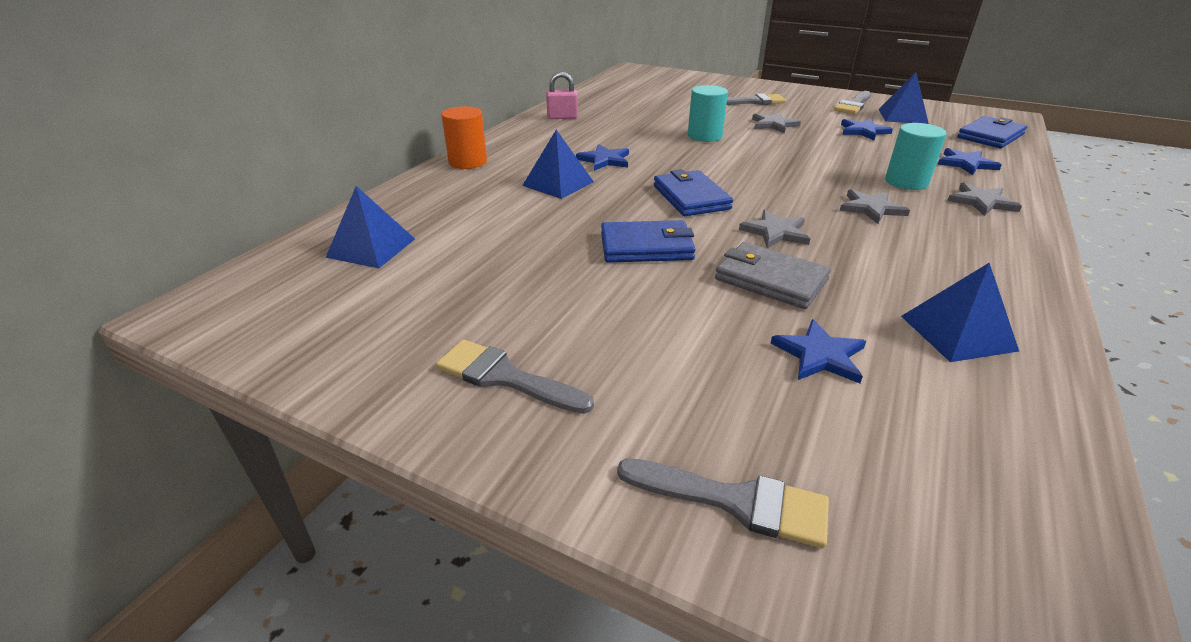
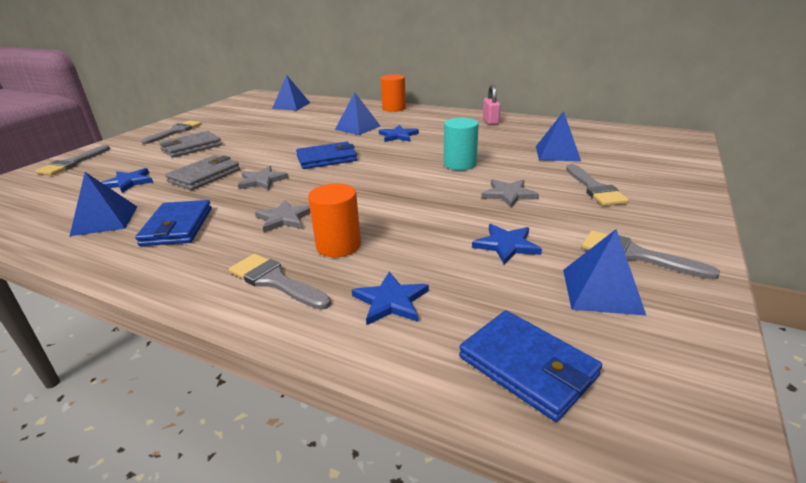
camera: 90 degrees right, 5 degrees down
blue wallet [601,220,696,263] -> blue wallet moved to [135,200,212,246]
turquoise cylinder [885,123,947,190] -> orange cylinder [308,183,361,257]
grey star [947,183,1022,216] -> grey brush [229,254,331,310]
none -> grey wallet [159,131,222,158]
none -> blue pyramid [536,111,581,161]

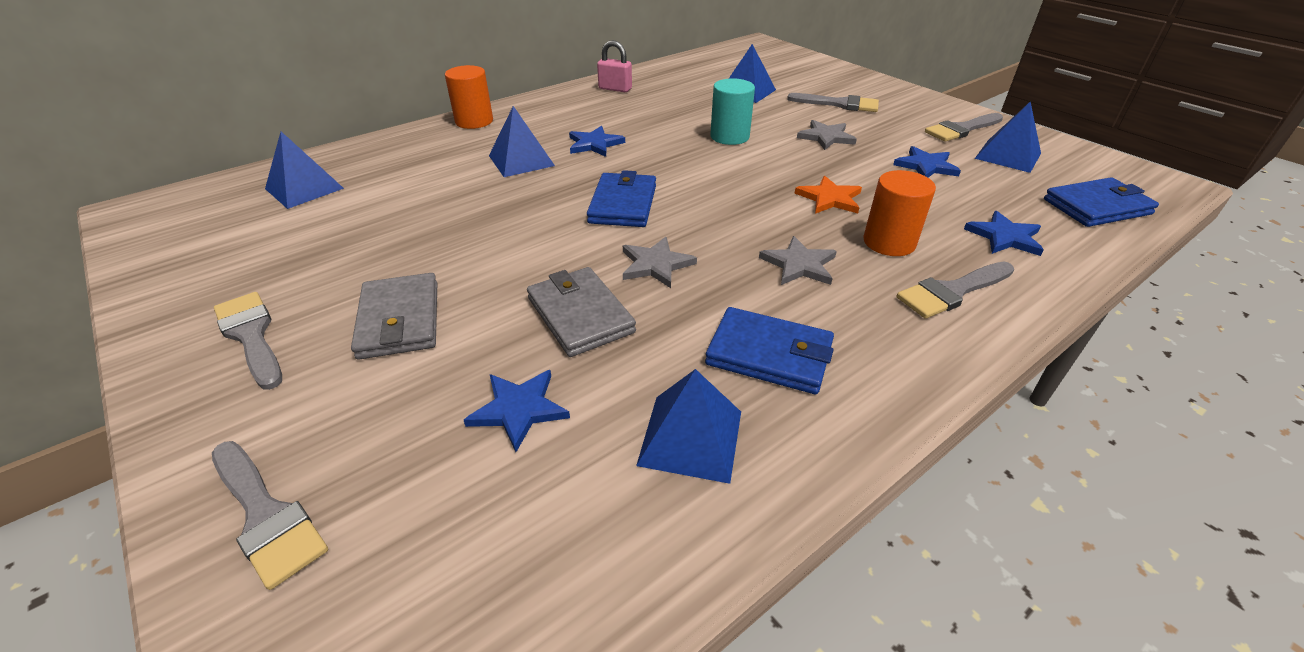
camera: 65 degrees left, 10 degrees up
none -> orange star [794,176,862,214]

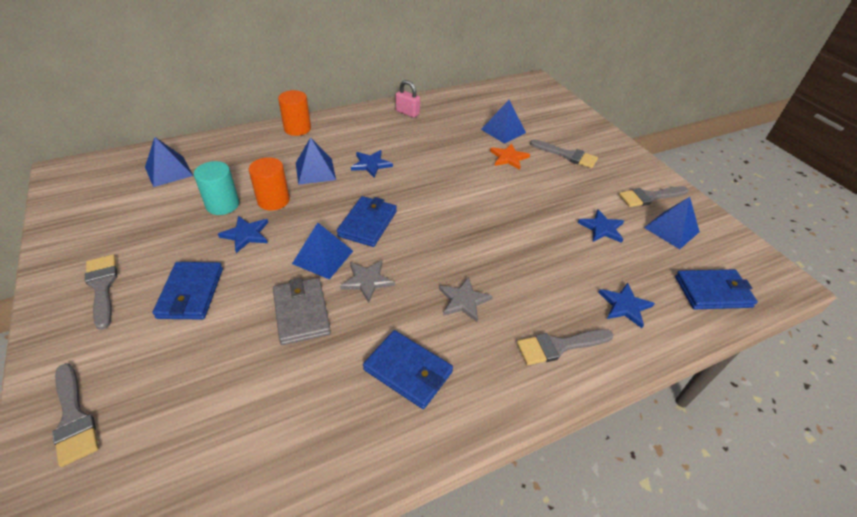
camera: 10 degrees right, 5 degrees up
grey wallet [351,273,437,360] -> blue wallet [152,262,223,319]
blue star [464,370,570,452] -> blue star moved to [218,216,268,253]
blue pyramid [636,369,741,484] -> blue pyramid moved to [292,223,353,280]
turquoise cylinder [710,78,755,145] -> turquoise cylinder moved to [194,161,239,215]
orange star [794,176,862,214] -> orange star moved to [490,143,530,170]
grey star [797,120,857,150] -> none
orange cylinder [863,170,936,256] -> orange cylinder moved to [249,157,290,210]

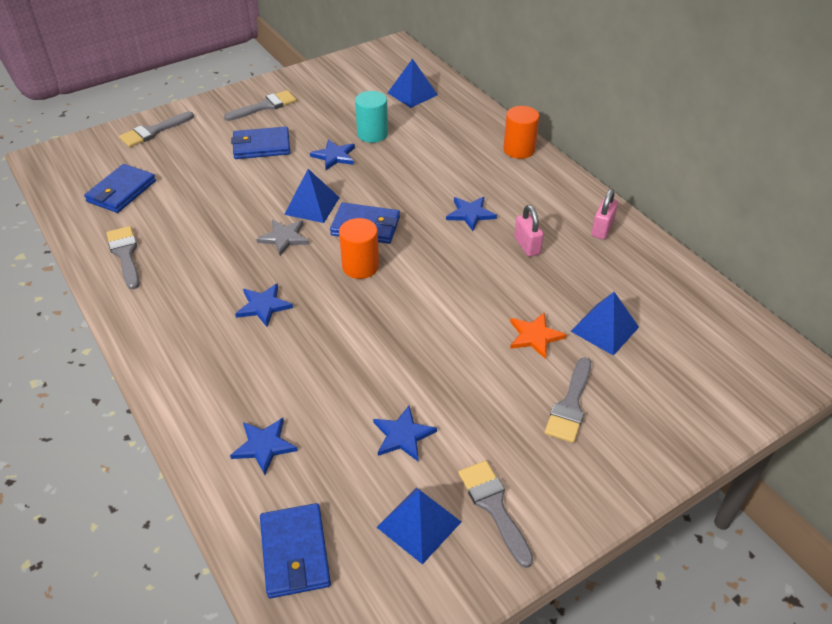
camera: 85 degrees right, 0 degrees up
orange cylinder [249,157,290,210] -> orange cylinder moved to [339,218,379,279]
grey wallet [273,278,331,345] -> none
blue pyramid [296,137,336,185] -> none
blue wallet [363,330,453,409] -> blue wallet moved to [84,164,156,213]
grey star [439,277,493,322] -> blue star [235,283,293,327]
grey brush [517,329,614,365] -> grey brush moved to [107,226,140,290]
none -> pink padlock [514,205,544,257]

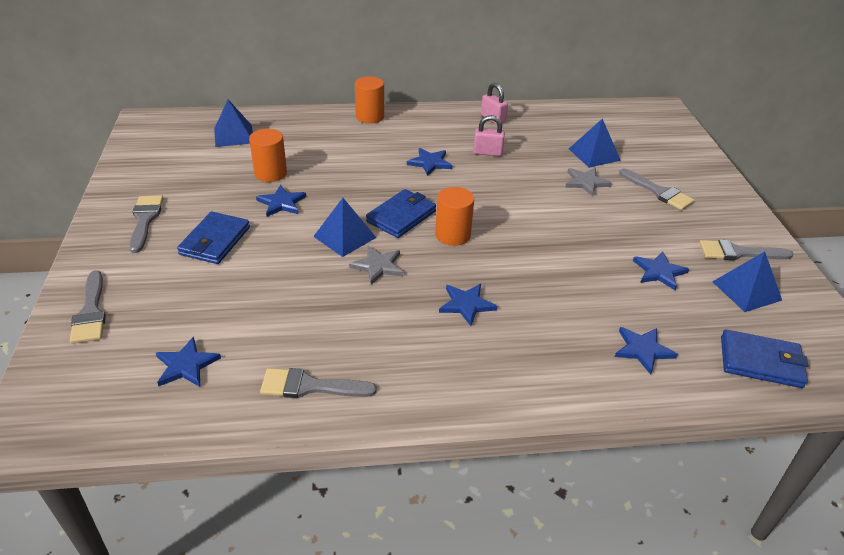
camera: 65 degrees left, 5 degrees down
blue wallet [84,164,156,213] -> blue star [156,337,221,387]
turquoise cylinder [355,91,388,143] -> orange cylinder [249,129,287,182]
orange star [510,313,567,359] -> grey star [565,168,612,197]

